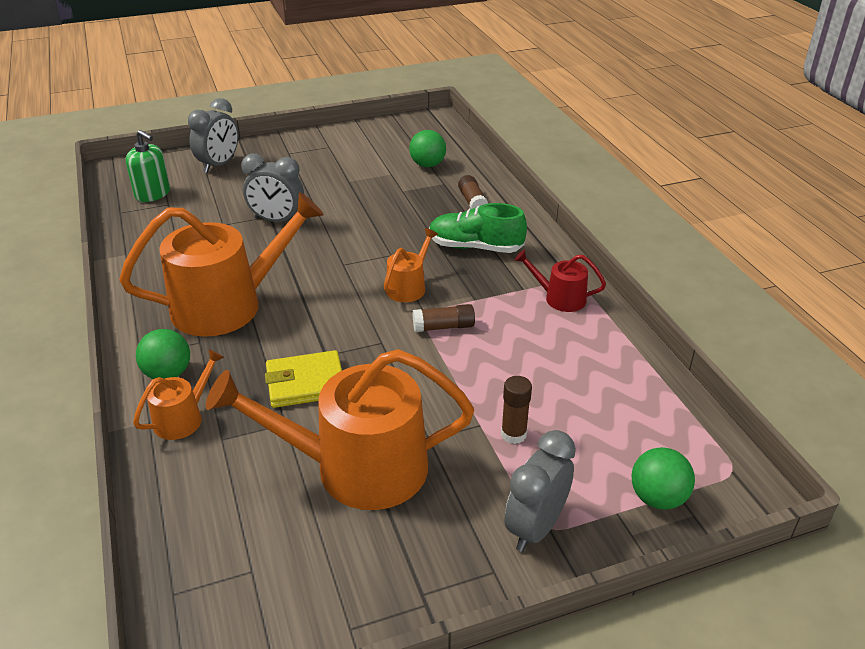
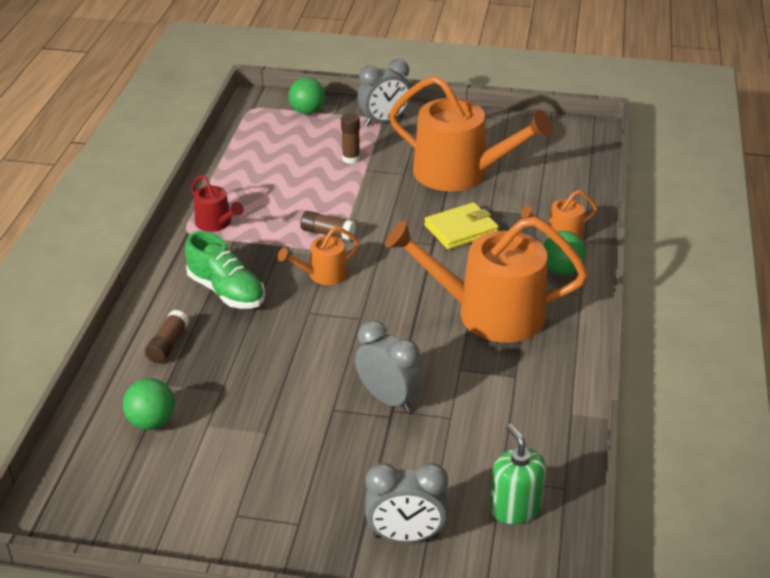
camera: 150 degrees left, 0 degrees up
grey clock [188,98,238,173] -> grey clock turned 150 degrees counterclockwise [365,463,448,543]
yellow wallet [265,350,342,408] -> yellow wallet turned 45 degrees counterclockwise [424,202,499,249]

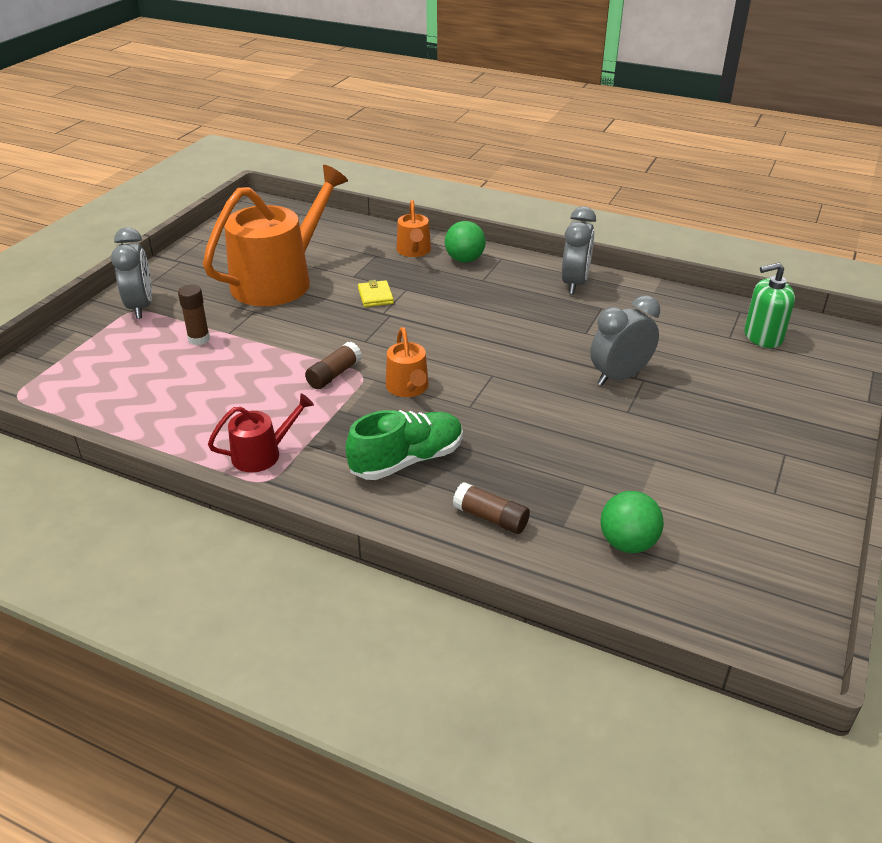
camera: 75 degrees left, 0 degrees up
green ball [288,77,325,114] -> none
grey clock [365,463,448,543] -> grey clock moved to [562,206,596,294]
orange watering can [385,217,588,343] -> none
yellow wallet [424,202,499,249] -> yellow wallet [358,280,394,307], size x0.61

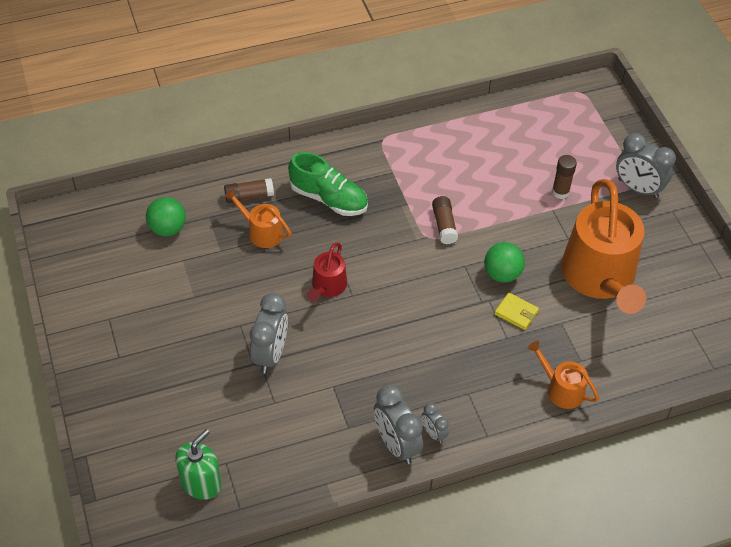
camera: 135 degrees right, 15 degrees up
red watering can [208,393,314,472] -> red watering can moved to [307,243,347,302]
green shoe [345,410,463,480] -> green shoe turned 75 degrees counterclockwise [288,152,368,216]
orange watering can [386,327,429,397] -> orange watering can moved to [224,189,291,248]
green ball [445,221,486,263] -> green ball moved to [484,242,525,283]
none -> grey clock [422,403,449,443]

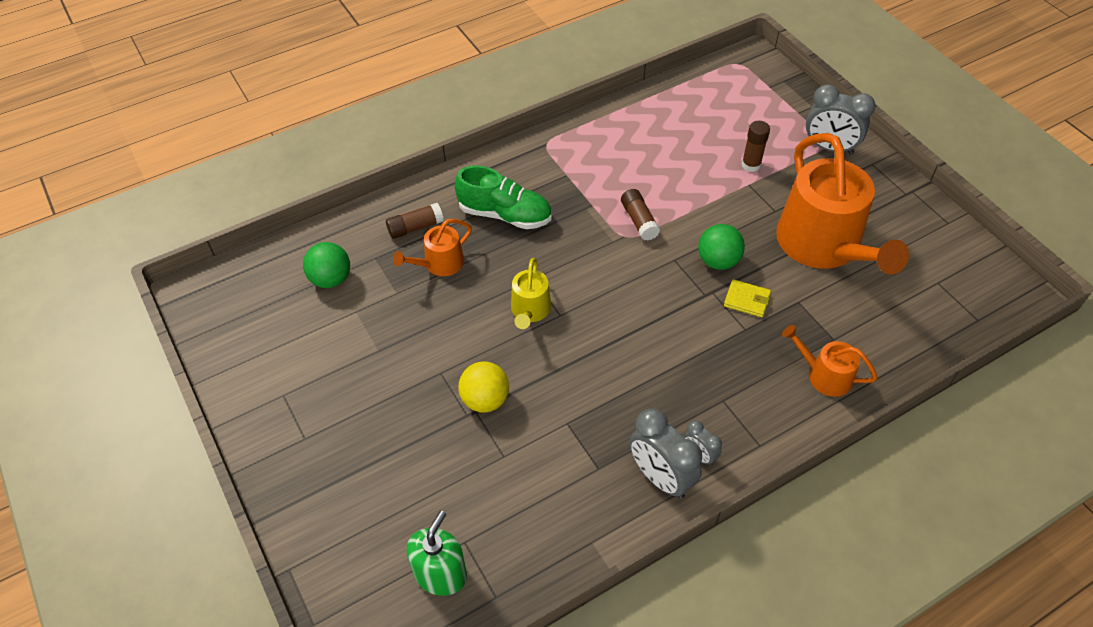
camera: 10 degrees left, 0 degrees up
orange watering can [224,189,291,248] -> orange watering can turned 60 degrees counterclockwise [393,219,472,276]
grey clock [250,293,288,373] -> yellow ball [458,361,509,413]
red watering can [307,243,347,302] -> yellow watering can [511,258,551,329]

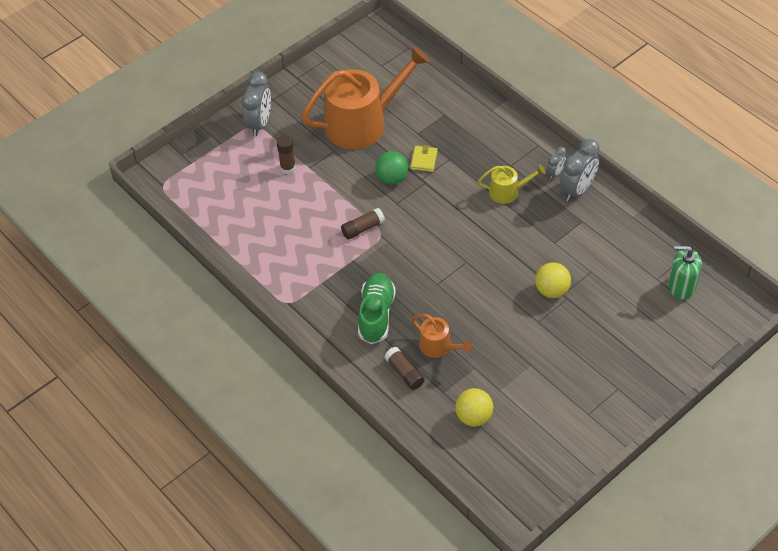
camera: 100 degrees left, 0 degrees up
green ball [303,242,350,288] -> yellow ball [455,388,493,427]
yellow watering can [511,258,551,329] -> yellow watering can moved to [477,164,546,204]
orange watering can [782,325,877,397] -> none

